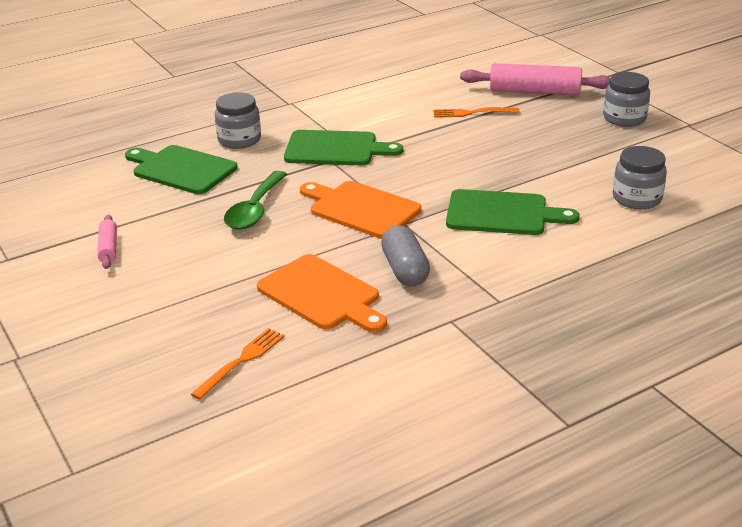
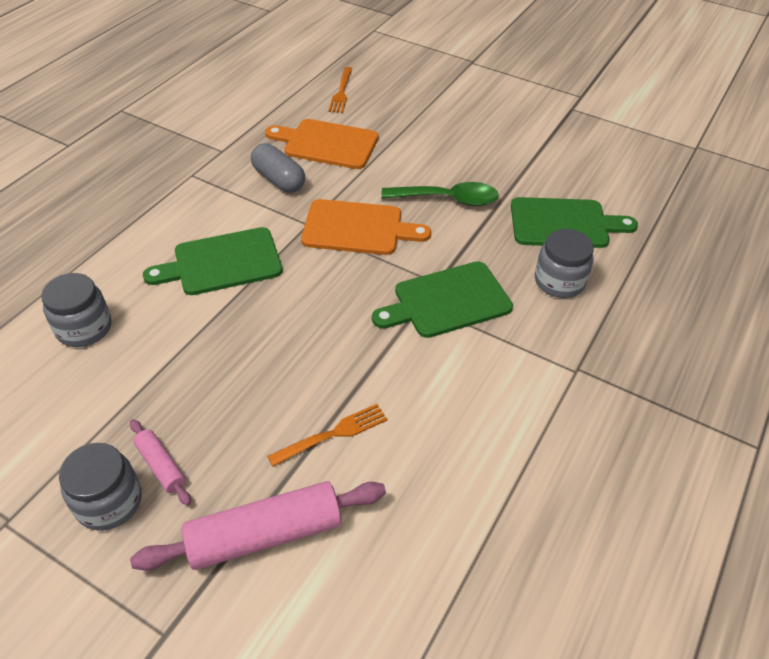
camera: 150 degrees right, 15 degrees up
pink rolling pin [98,215,117,269] -> pink rolling pin moved to [130,419,191,505]
green spoon [224,171,287,229] -> green spoon turned 105 degrees clockwise [381,182,499,206]

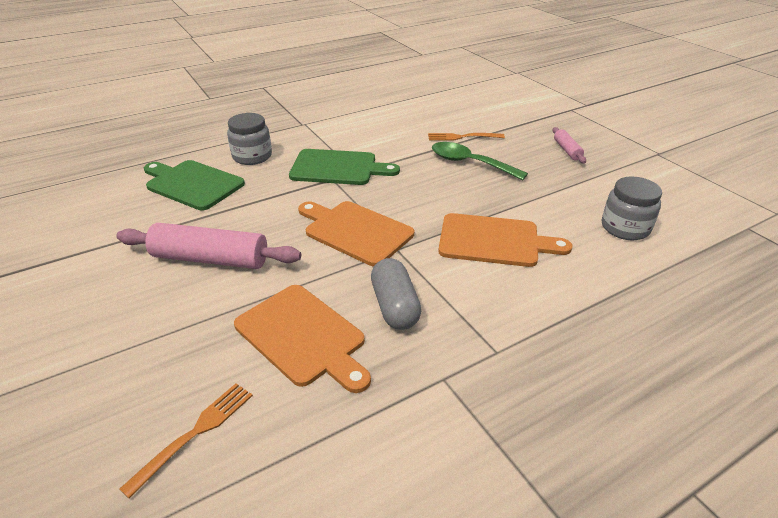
camera: 150 degrees left, 10 degrees down
grey jar [59,443,142,531] -> none
pink rolling pin [130,481,386,571] -> pink rolling pin moved to [116,223,301,269]
green cutting board [143,227,283,295] -> orange cutting board [438,213,572,267]
green spoon [381,182,499,206] -> green spoon moved to [432,142,528,180]

